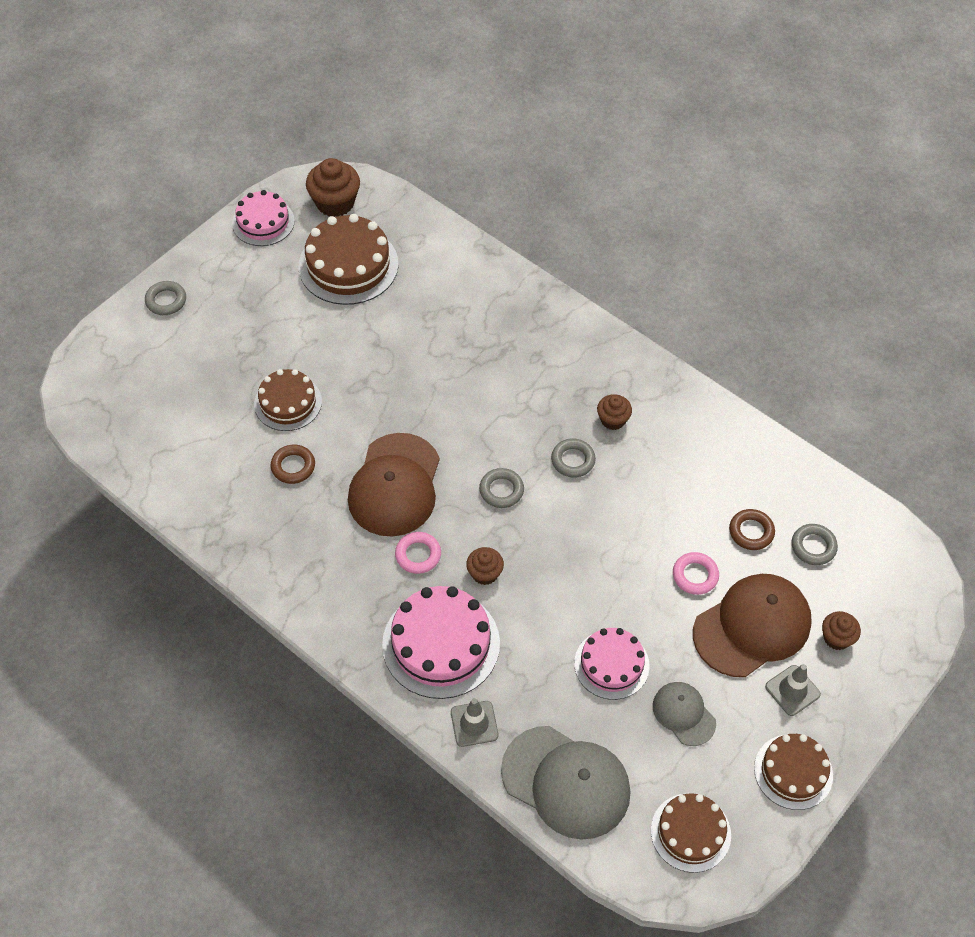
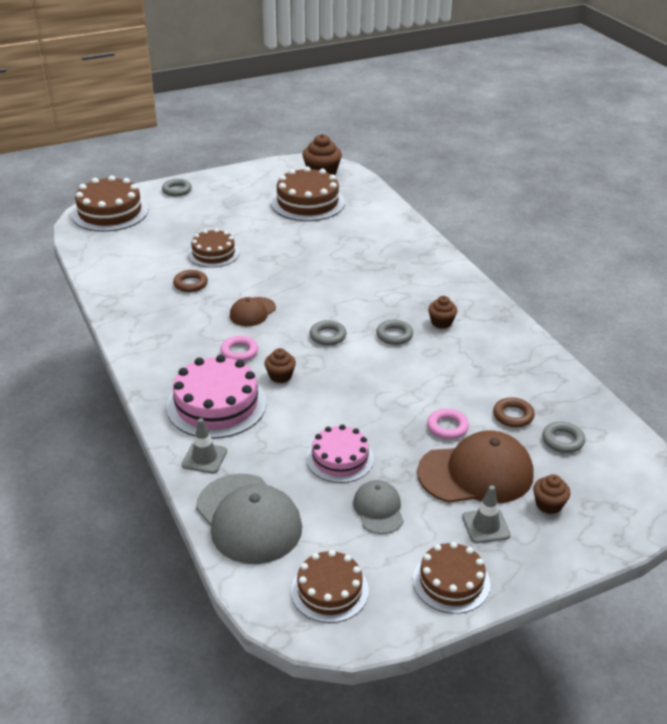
camera: 25 degrees right, 20 degrees down
pink cake [232,190,295,246] -> none
brown cap [348,433,440,537] -> brown cap [230,297,276,326], size x0.54
none -> brown cake [71,175,148,232]

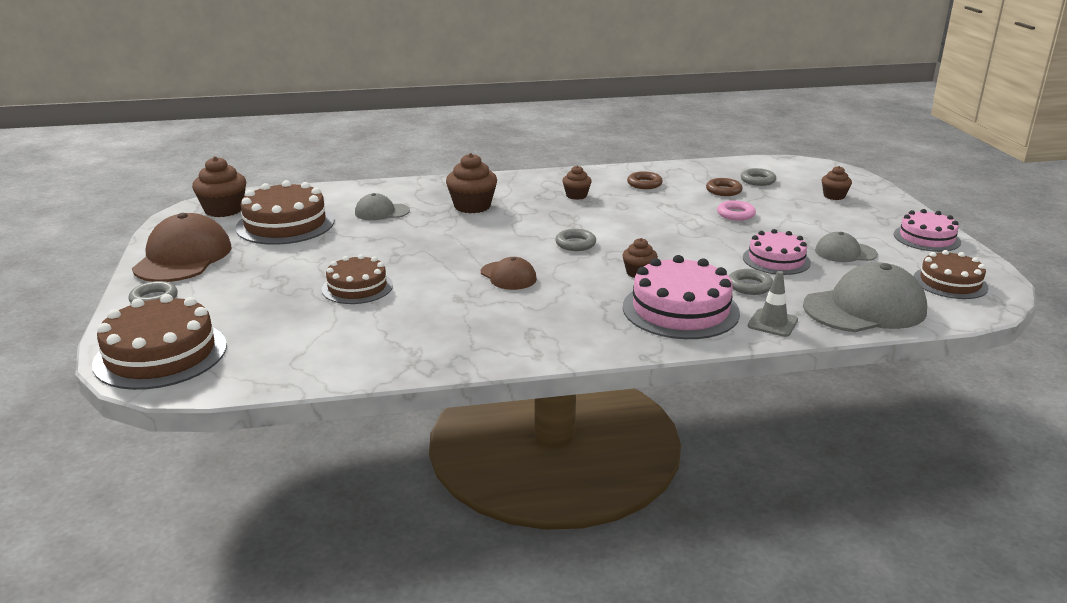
camera: 75 degrees left, 10 degrees down
brown ring [173,270,208,292] -> brown ring moved to [627,171,663,189]
pink ring [220,336,258,361] -> none
grey ring [376,320,413,345] -> grey ring moved to [729,269,773,295]
brown cake [413,542,490,614] -> pink cake [894,209,961,252]
brown cap [417,431,534,503] -> brown cap moved to [132,213,231,282]
grey traffic cone [462,485,511,543] -> none
none -> grey cap [355,193,410,220]
none -> brown cupcake [446,153,497,213]

